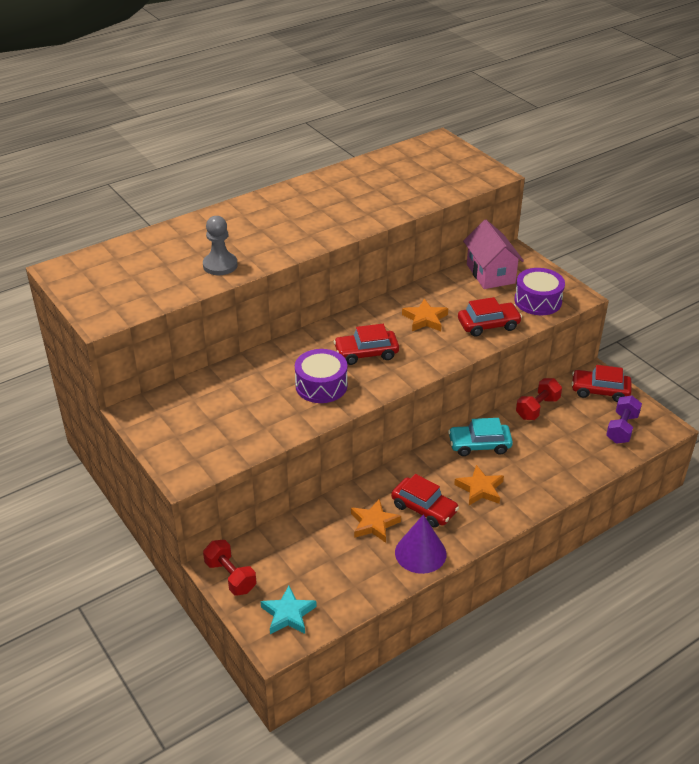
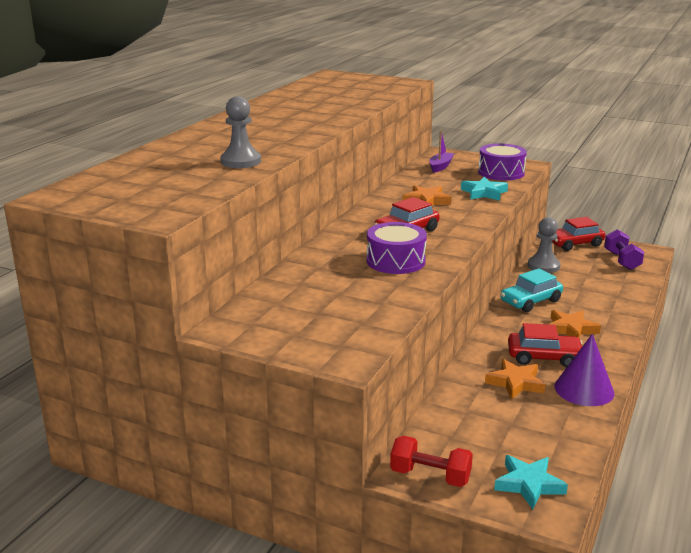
camera: 30 degrees left, 15 degrees down
red car [458,297,522,337] -> turquoise star [461,177,508,201]
pink house [463,220,524,289] -> purple boat [429,130,454,173]
red dumbbell [516,378,562,420] -> grey pawn [528,217,561,273]

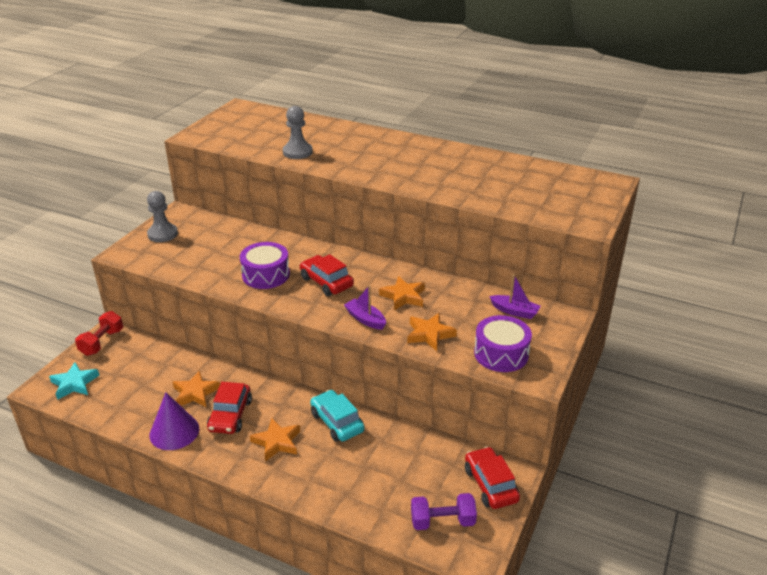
camera: 90 degrees right, 10 degrees up
turquoise star [461,177,508,201] -> orange star [407,313,457,351]
grey pawn [528,217,561,273] -> grey pawn moved to [147,191,178,242]
none -> purple boat [344,285,386,330]

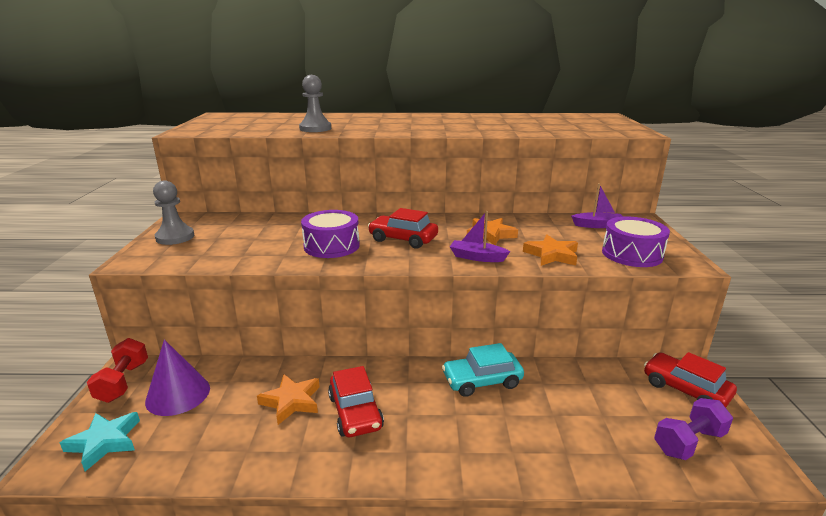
camera: 25 degrees left, 10 degrees down
purple cone [149,392,199,450] -> purple cone moved to [145,339,210,416]
orange star [250,418,300,462] -> none
turquoise car [310,390,365,442] -> turquoise car turned 45 degrees counterclockwise [442,343,524,397]

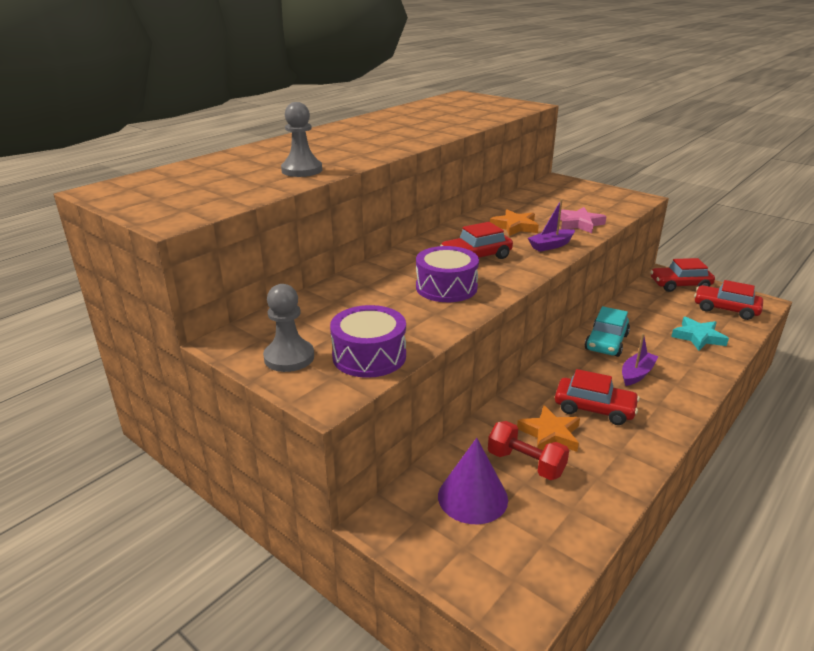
camera: 50 degrees left, 5 degrees up
turquoise star [60,412,140,471] -> turquoise star moved to [671,317,729,351]
red dumbbell [87,338,148,403] -> red dumbbell moved to [488,421,569,480]
orange star [523,235,578,266] -> pink star [560,207,607,233]
purple boat [571,183,623,228] -> purple boat moved to [622,333,658,386]
purple drum [602,217,670,267] -> purple drum moved to [330,305,406,378]
purple dumbbell [654,398,733,460] -> red car [694,280,763,320]

